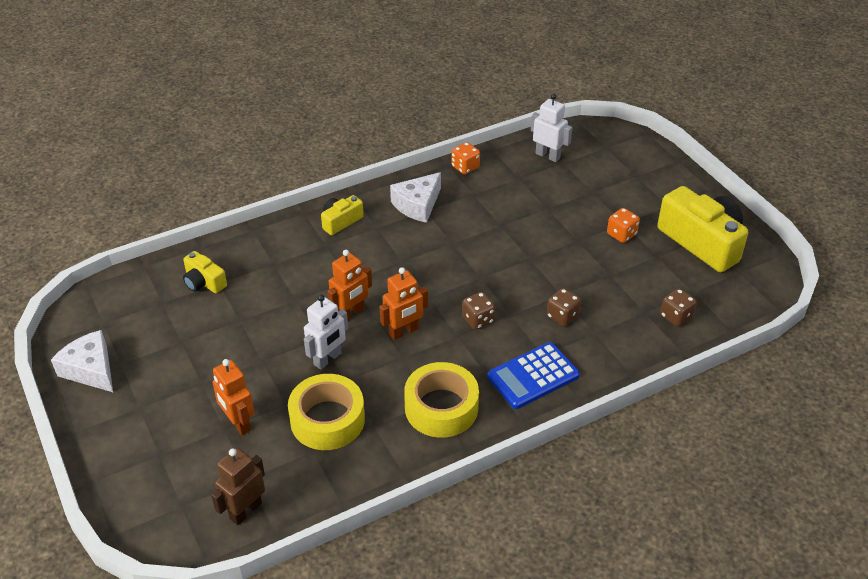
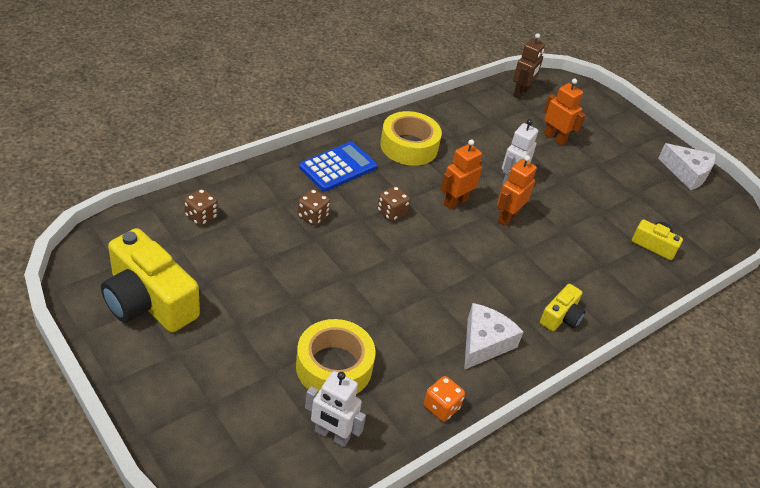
camera: 165 degrees right, 0 degrees up
yellow tape [288,374,365,450] -> yellow tape moved to [296,319,376,394]
orange dice [607,208,640,243] -> none

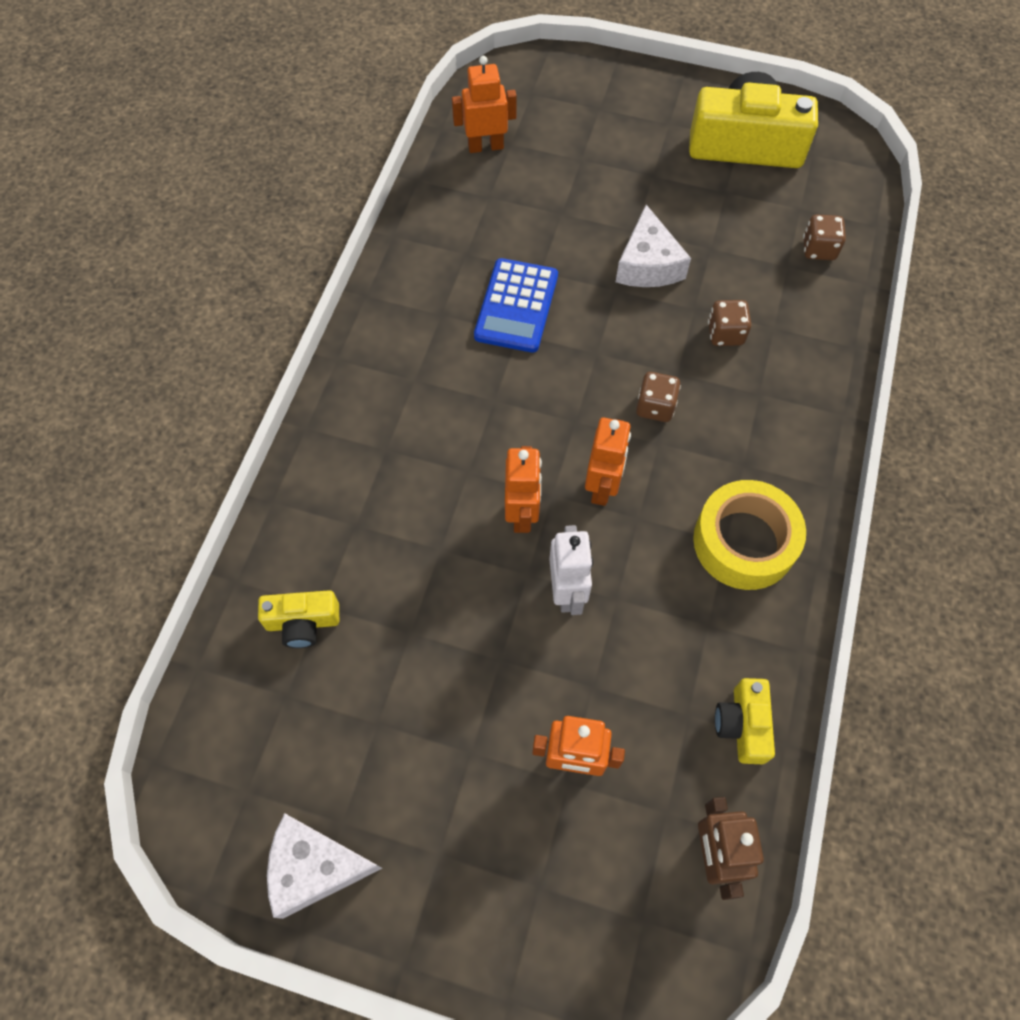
camera: 150 degrees right, 20 degrees up
yellow tape [296,319,376,394] -> none
blue calculator [299,142,377,191] -> blue calculator moved to [474,258,558,353]
white robot [305,371,366,447] -> orange robot [452,56,517,153]
orange dice [424,376,465,421] -> none
white cheese [464,303,523,370] -> white cheese moved to [616,205,691,287]
yellow camera [540,284,586,331] -> yellow camera moved to [715,678,775,764]

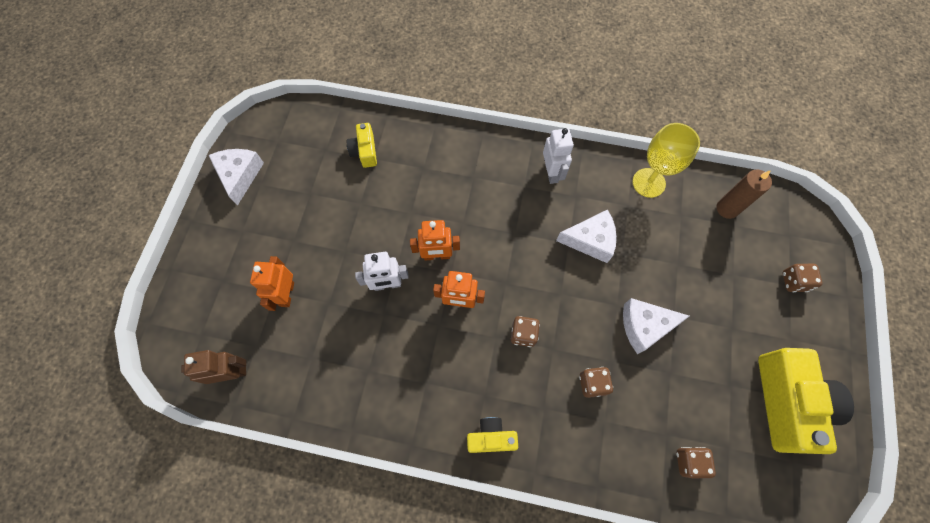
camera: 85 degrees right, 5 degrees up
orange robot [452,56,517,153] -> brown candle [716,169,772,219]
blue calculator [474,258,558,353] -> white cheese [556,209,617,263]
yellow tape [693,480,806,590] -> none
yellow camera [715,678,775,764] -> yellow camera moved to [467,417,518,453]
none -> white robot [543,128,574,184]
none -> yellow goblet [632,123,700,198]
none -> brown dice [783,264,822,292]

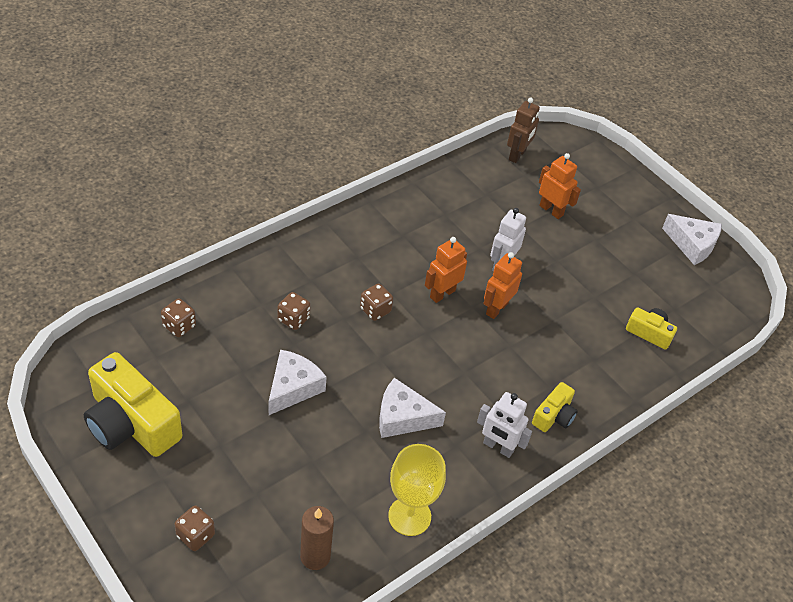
camera: 125 degrees right, 20 degrees down
yellow camera [467,417,518,453] -> yellow camera moved to [532,382,578,432]
white cheese [556,209,617,263] -> white cheese turned 60 degrees clockwise [379,378,446,438]

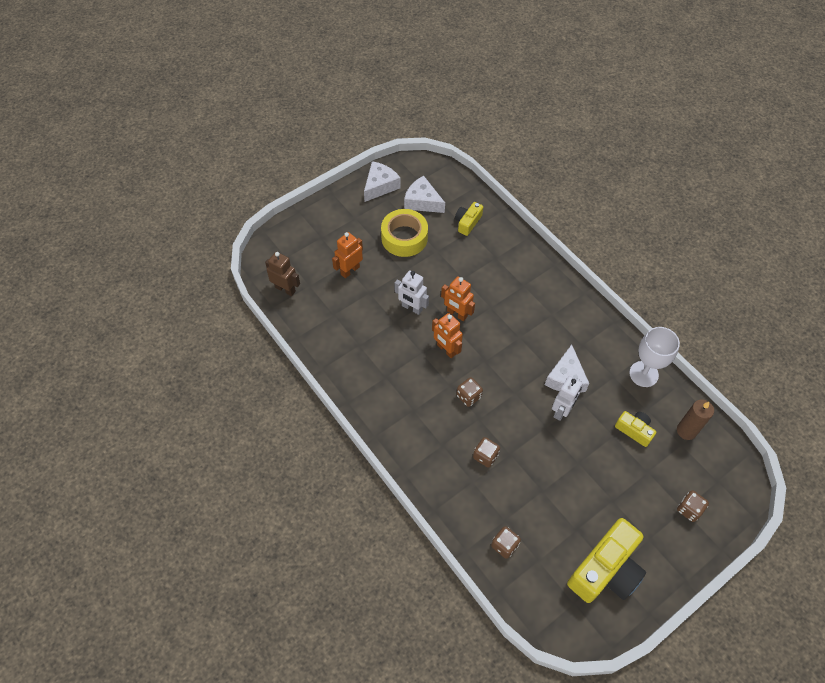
camera: 85 degrees left, 10 degrees up
white cheese [269,350,326,415] -> white cheese moved to [404,176,445,213]
yellow goblet [388,444,446,536] -> white goblet [629,327,680,387]
white robot [477,392,532,458] -> white robot moved to [552,376,582,421]
yellow camera [532,382,578,432] -> yellow camera moved to [615,411,656,447]
none -> yellow tape [381,209,428,257]

